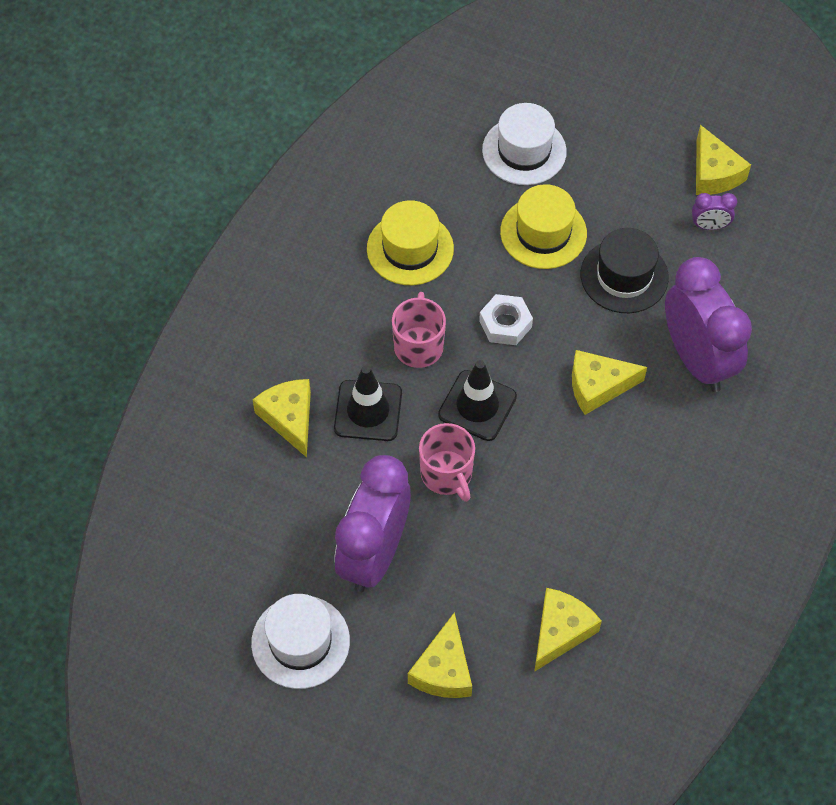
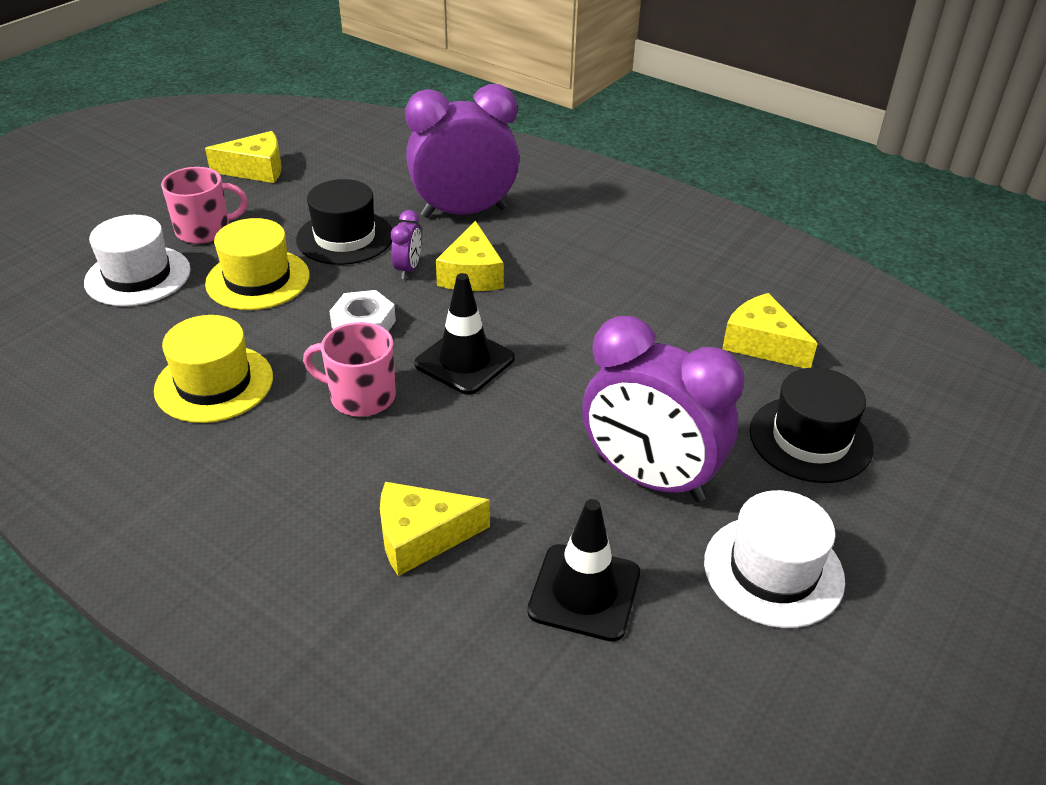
camera: 80 degrees left, 20 degrees down
black traffic cone [334,365,402,441] -> black traffic cone moved to [527,499,640,642]
yellow cheese [408,612,472,698] -> black hat [750,367,874,483]
pink mug [419,423,475,502] -> pink mug moved to [161,167,248,244]
purple clock [692,193,737,230] -> purple clock moved to [391,210,421,279]

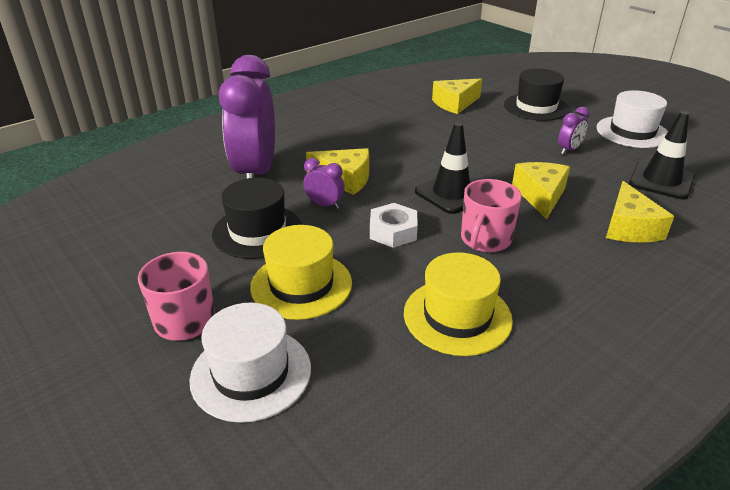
camera: 75 degrees left, 5 degrees down
yellow cheese [205,131,281,183] -> yellow cheese moved to [512,162,570,220]
purple clock [582,316,744,502] -> purple clock [558,107,590,155], size x0.42

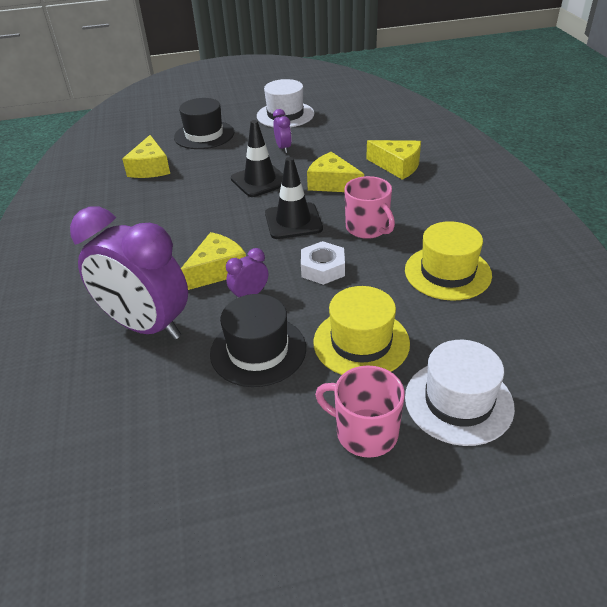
camera: 60 degrees left, 5 degrees up
black traffic cone [629,111,694,199] -> black traffic cone moved to [231,120,283,197]

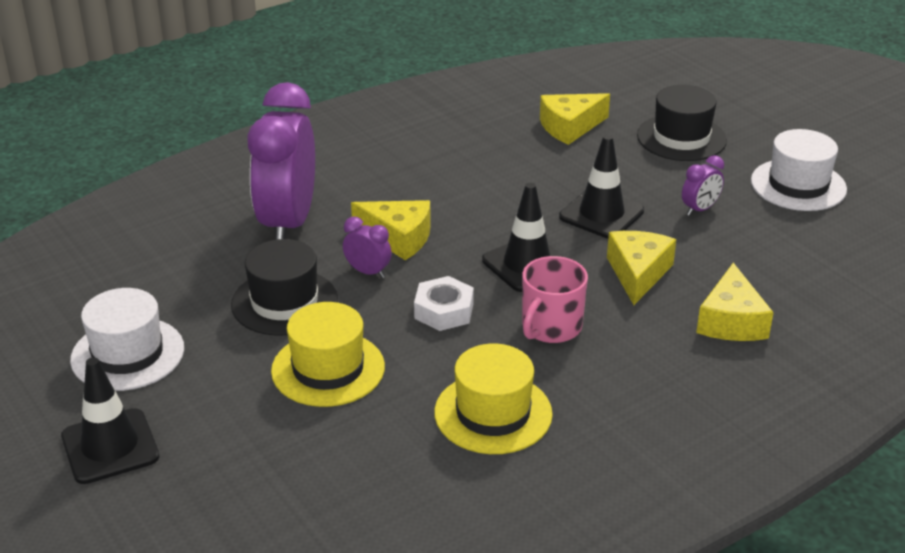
camera: 65 degrees right, 5 degrees down
pink mug [315,365,405,458] -> none
white hat [405,340,515,446] -> white hat moved to [70,288,184,391]
none -> black traffic cone [61,357,159,484]

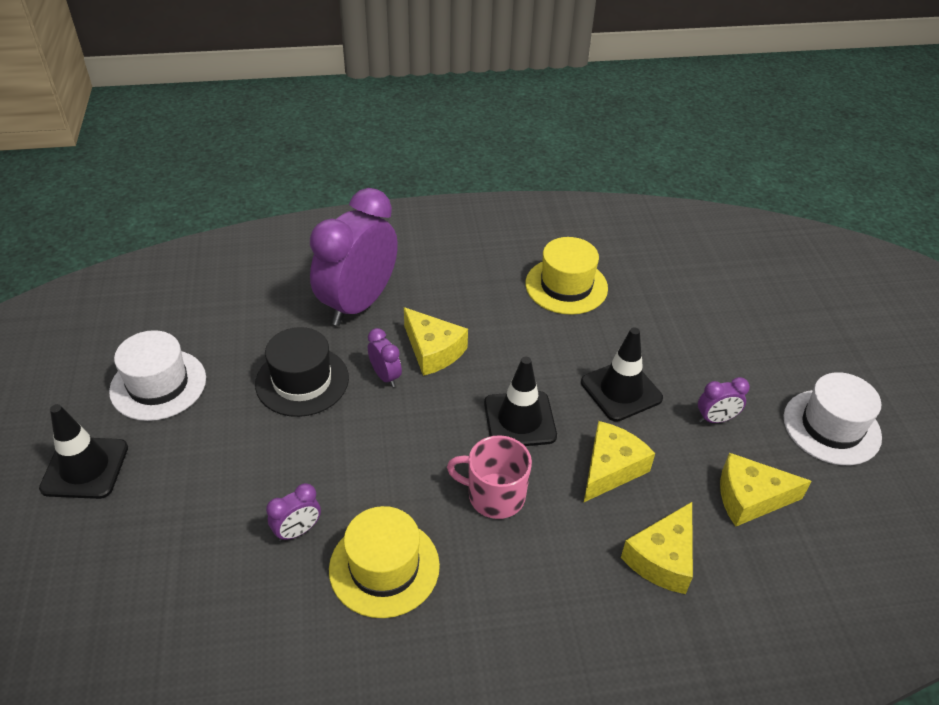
camera: 25 degrees right, 10 degrees up
yellow hat [271,302,385,407] -> yellow hat moved to [525,237,608,315]
white nut [414,276,474,331] -> none
pink mug [522,256,588,343] -> pink mug turned 45 degrees clockwise [447,435,532,519]
yellow cheese [540,93,610,145] -> yellow cheese moved to [720,453,812,527]
black hat [637,85,727,161] -> none
none -> purple clock [266,483,321,542]

